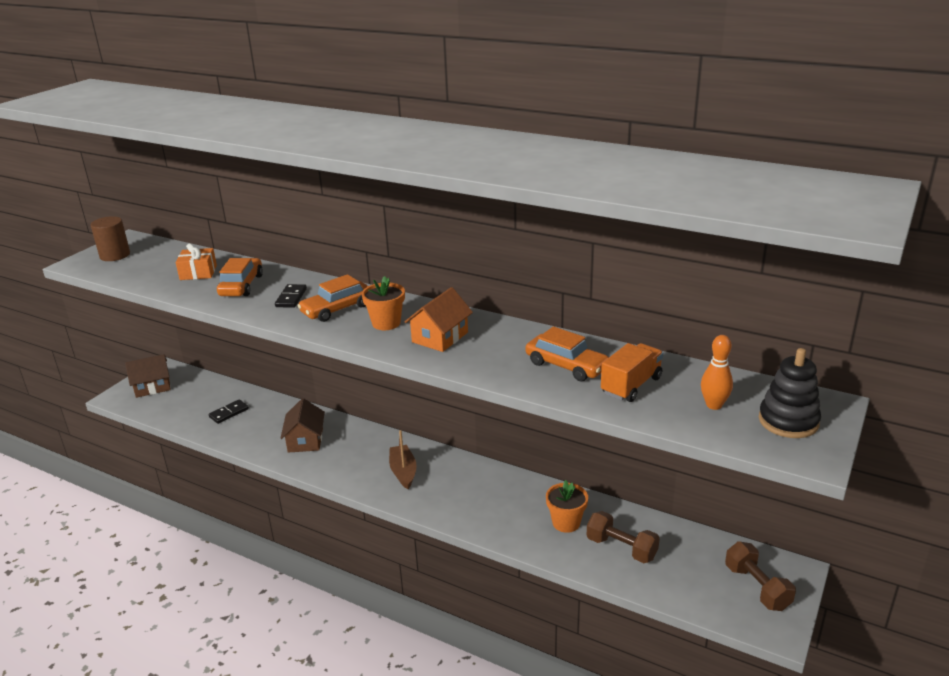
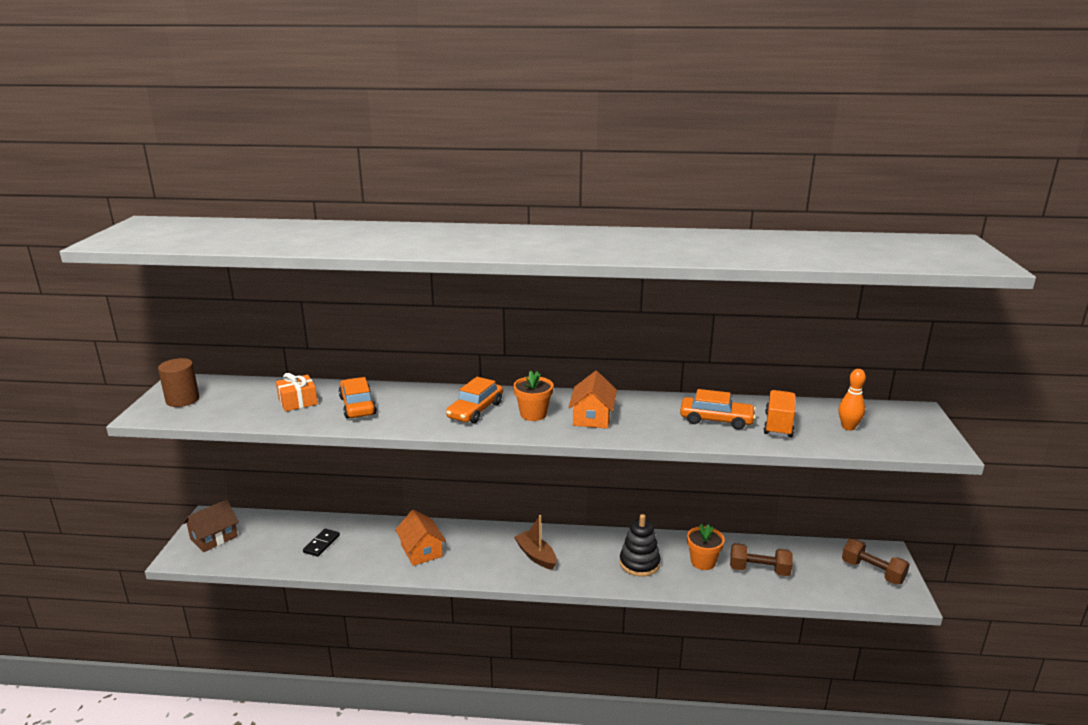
camera: 25 degrees left, 5 degrees down
black domino [275,284,307,308] -> none
brown house [280,398,325,453] -> orange house [395,510,446,566]
black stacking toy [759,348,821,438] -> black stacking toy moved to [619,514,660,577]

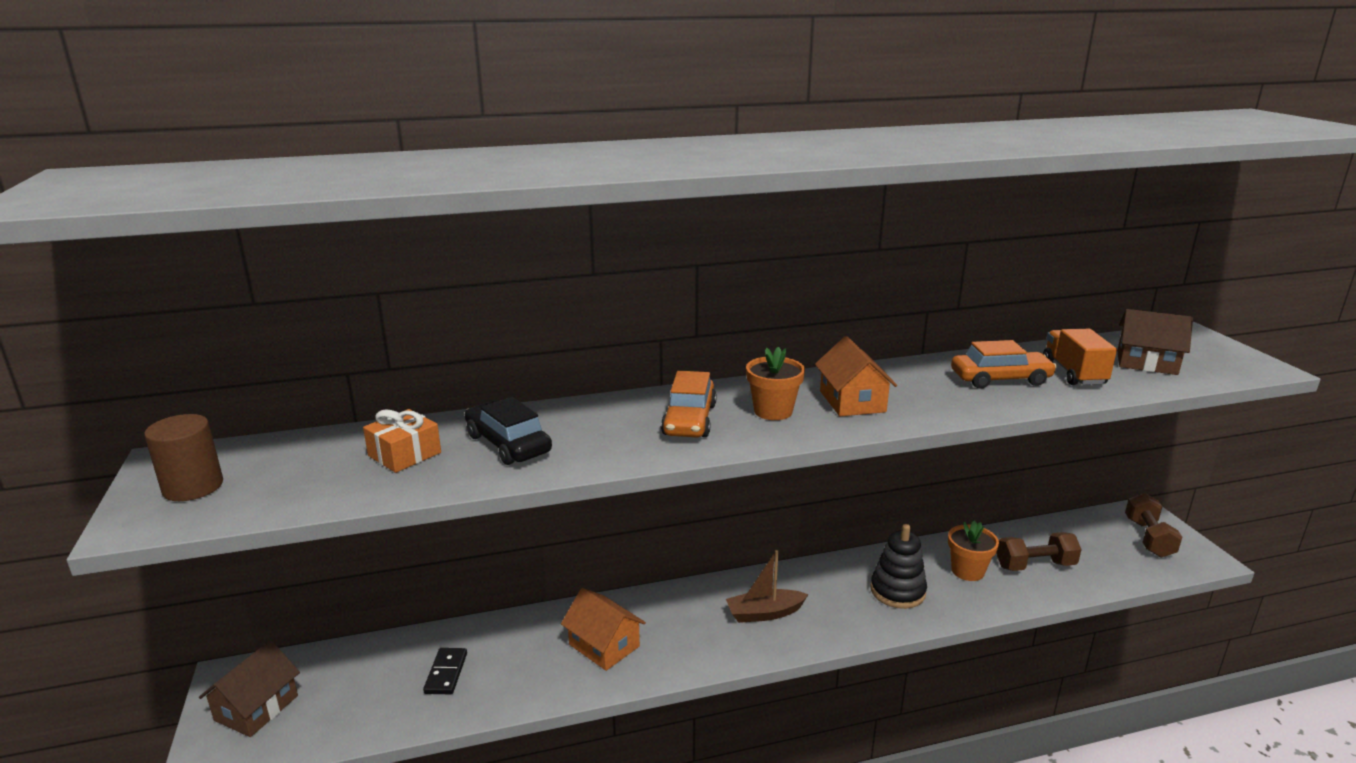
camera: 20 degrees left, 0 degrees up
orange car [338,377,377,419] -> black car [465,397,552,465]
brown boat [514,515,557,570] -> brown boat turned 45 degrees counterclockwise [726,550,809,623]
orange bowling pin [838,369,866,431] -> brown house [1117,309,1193,375]
brown dumbbell [842,539,910,585] -> brown dumbbell turned 75 degrees clockwise [1125,493,1182,557]

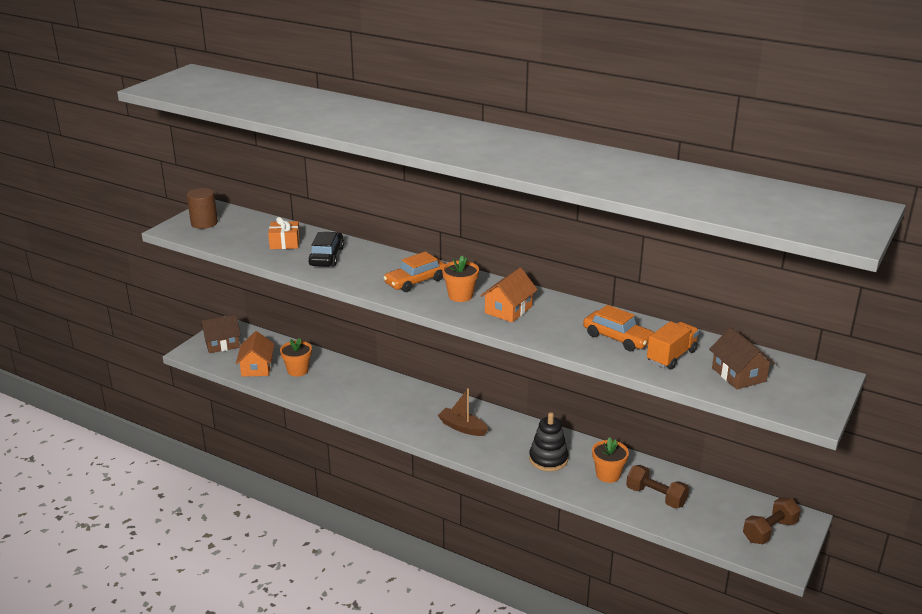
camera: 45 degrees right, 5 degrees up
black domino [423,648,467,694] -> orange flower pot [280,338,312,377]
orange house [561,588,646,671] -> orange house moved to [236,331,275,377]

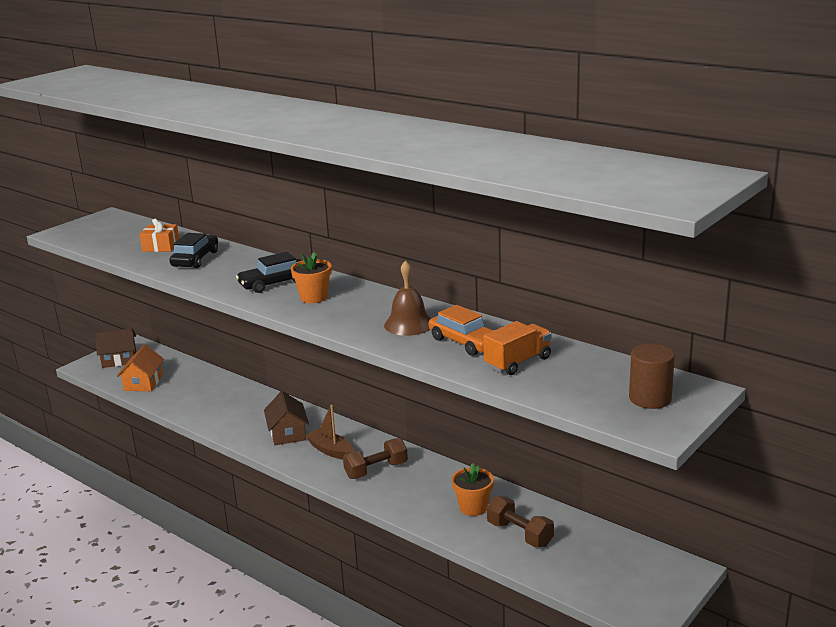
camera: 10 degrees right, 5 degrees down
brown cylinder [187,188,218,229] -> brown cylinder moved to [629,344,675,409]
orange flower pot [280,338,312,377] -> none
orange car [383,252,445,292] -> black car [236,252,302,293]
orange house [480,268,538,322] -> none
black stacking toy [529,412,568,471] -> none
brown house [709,327,775,389] -> brown house moved to [264,391,309,445]
brown dumbbell [743,497,801,544] -> brown dumbbell moved to [343,438,408,479]
none -> brown bell [384,260,431,336]

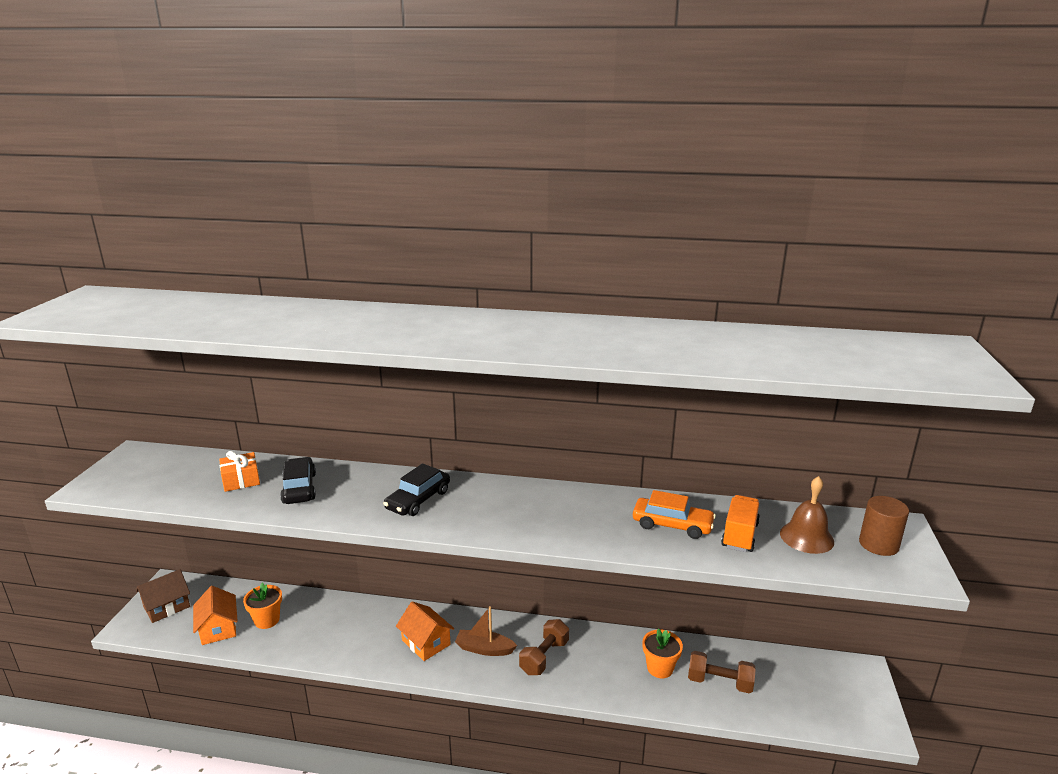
camera: 30 degrees left, 0 degrees up
brown house [264,391,309,445] -> orange house [396,601,454,661]
orange flower pot [291,252,332,303] -> orange flower pot moved to [243,583,282,629]
brown bell [384,260,431,336] -> brown bell moved to [780,476,834,554]

